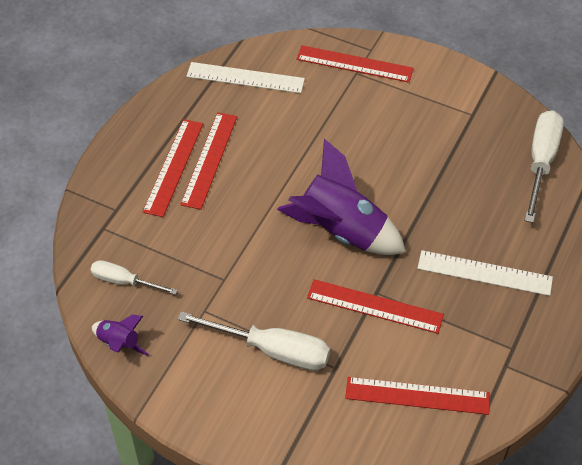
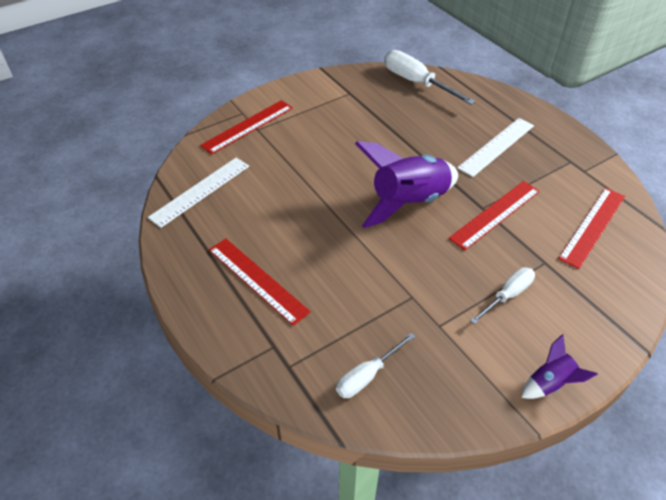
camera: 60 degrees left, 5 degrees down
purple rocket [92,315,149,356] -> purple rocket moved to [521,334,598,399]
white screwdriver [177,311,330,370] -> white screwdriver [470,267,535,324], size x0.60
red ruler [180,112,237,210] -> none

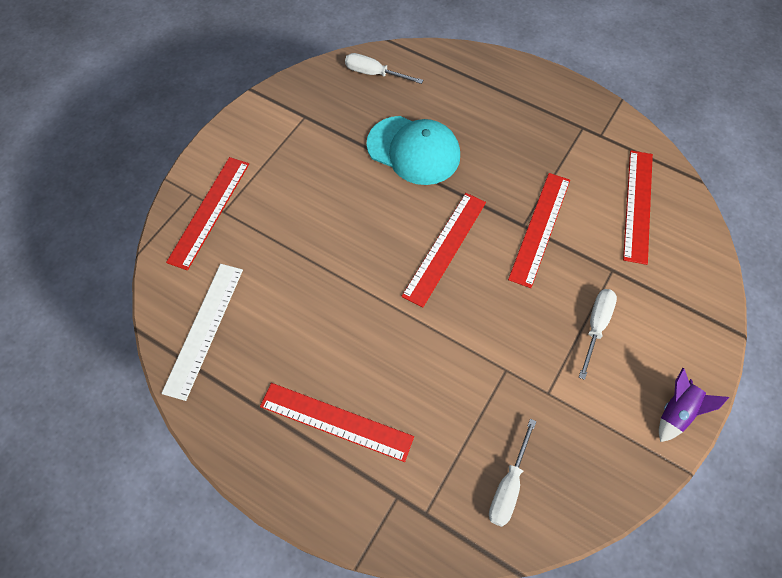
camera: 25 degrees left, 15 degrees up
purple rocket [355,141,458,228] -> red ruler [401,193,486,308]
white screwdriver [384,50,476,105] -> white screwdriver [345,53,423,84], size x0.60
white ruler [457,118,534,177] -> none
none -> turquoise cap [366,116,460,185]

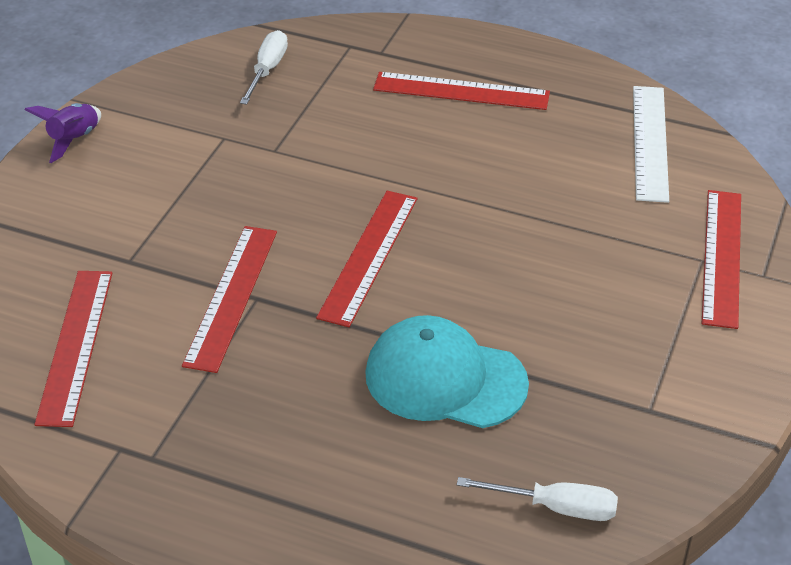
camera: 170 degrees right, 20 degrees down
white screwdriver [579,289,617,380] -> none

